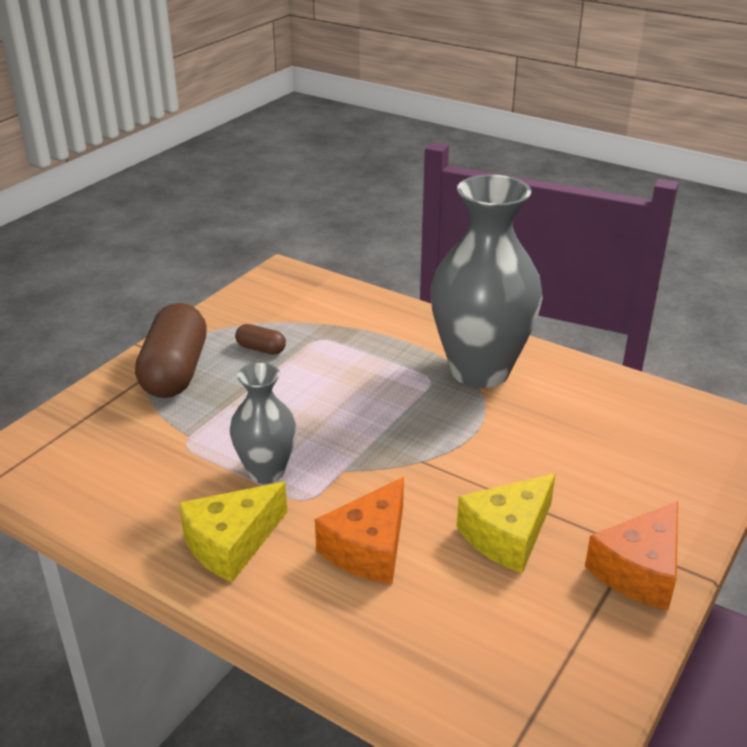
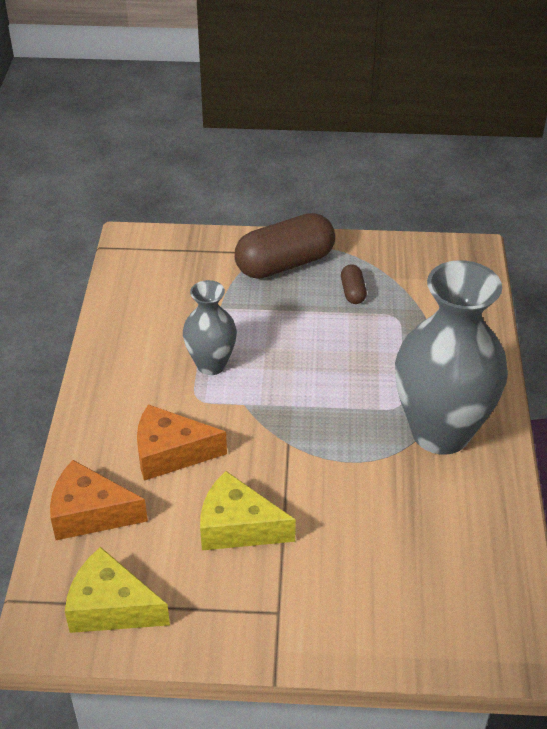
camera: 60 degrees right, 10 degrees up
yellow cheese [179,482,287,582] -> yellow cheese moved to [65,547,170,633]
orange cheese [585,501,678,610] -> orange cheese moved to [50,460,148,540]

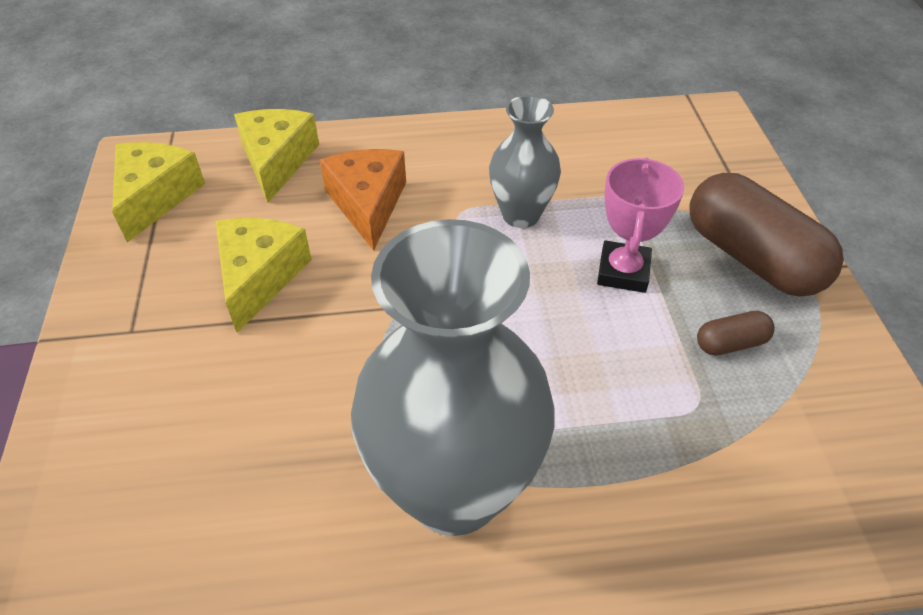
camera: 80 degrees right, 5 degrees up
orange cheese [50,460,148,540] -> yellow cheese [234,109,319,203]
none -> pink trophy [597,158,684,293]

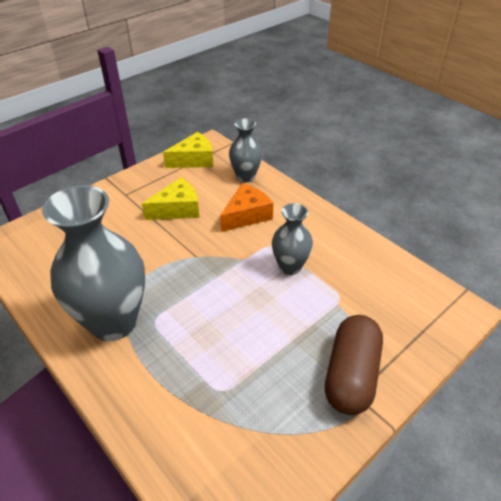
camera: 55 degrees right, 5 degrees down
yellow cheese [234,109,319,203] -> grey vase [229,118,262,182]
pink trophy [597,158,684,293] -> none
brown capsule [697,311,775,356] -> none

